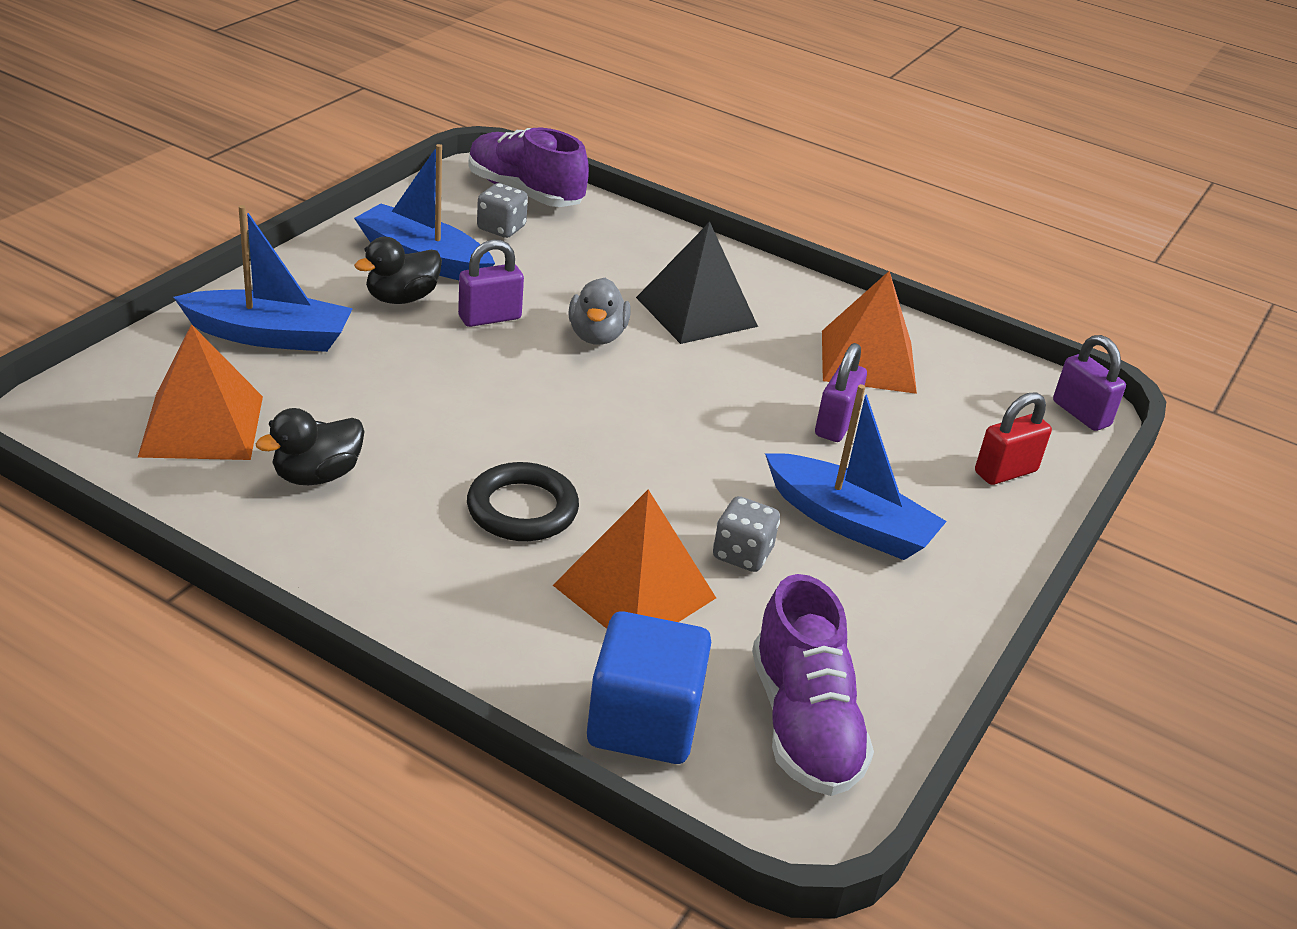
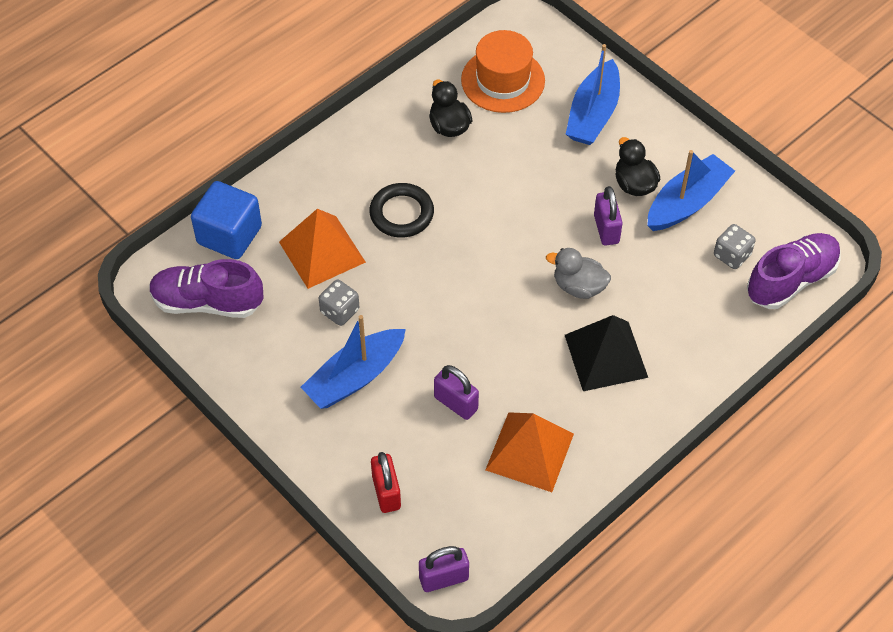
camera: 110 degrees right, 20 degrees up
orange pyramid [137,324,263,460] -> orange hat [461,30,545,113]

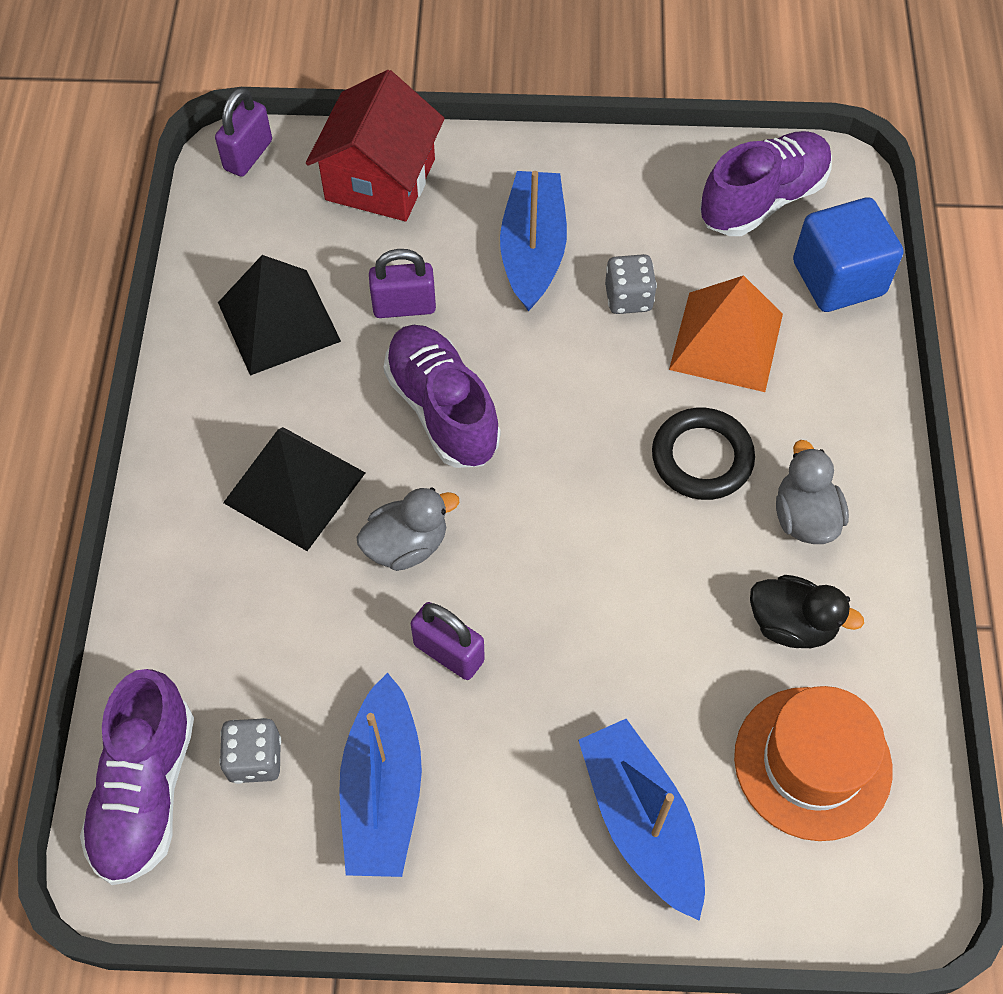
camera: 135 degrees right, 5 degrees up
red padlock [371,452,401,513] -> red house [306,70,445,221]
orange pyramid [486,412,574,492] -> black pyramid [218,255,341,375]
black duck [616,137,660,196] -> none
none -> purple shoe [384,325,500,468]
none -> grey duck [776,440,849,544]

